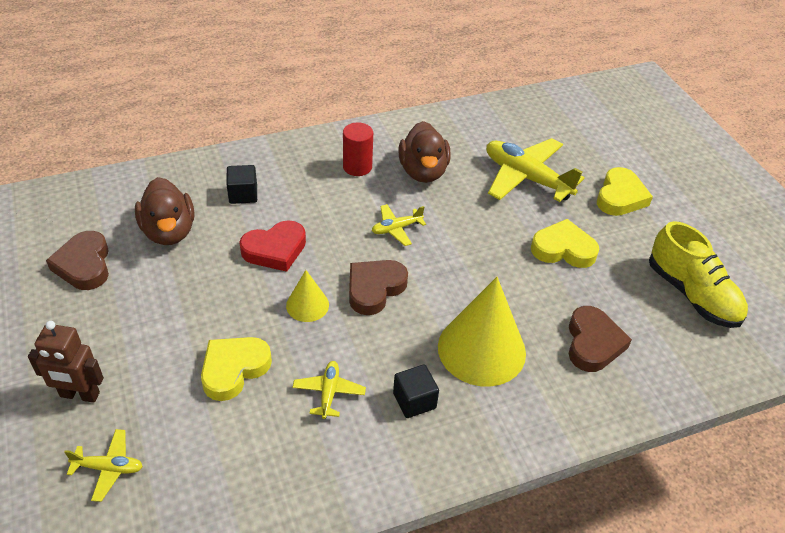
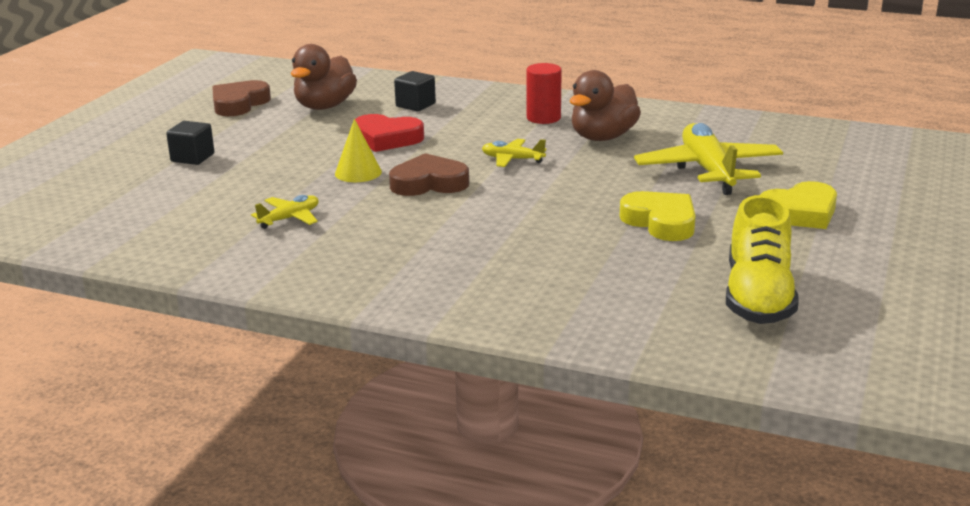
camera: 45 degrees right, 20 degrees down
brown robot [28,321,104,403] -> none
yellow plane [64,429,143,502] -> none
yellow heart [201,337,272,401] -> none
black cube [393,365,439,418] -> black cube moved to [166,121,214,165]
yellow cone [438,277,526,386] -> none
brown heart [569,306,632,372] -> none

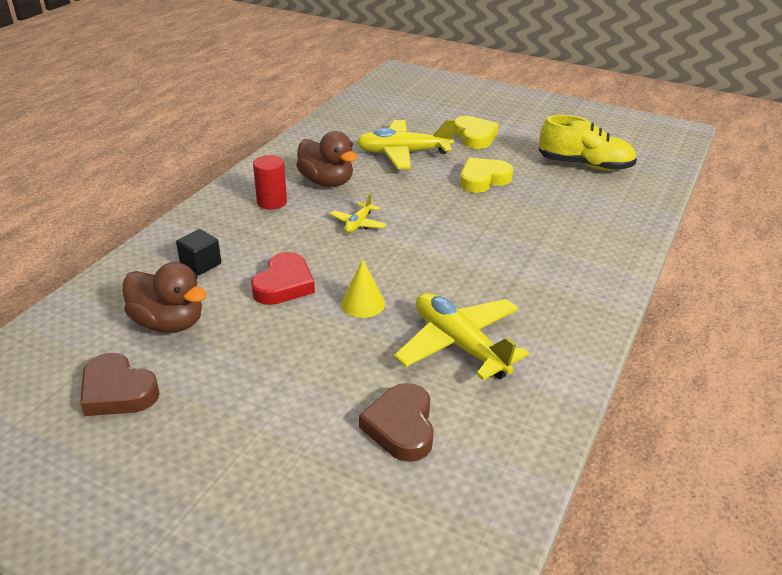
camera: 85 degrees left, 10 degrees up
black cube [166,121,214,165] -> none
yellow plane [251,195,319,229] -> yellow plane [394,293,529,380], size x2.03
brown heart [389,153,469,196] -> brown heart moved to [359,383,434,462]

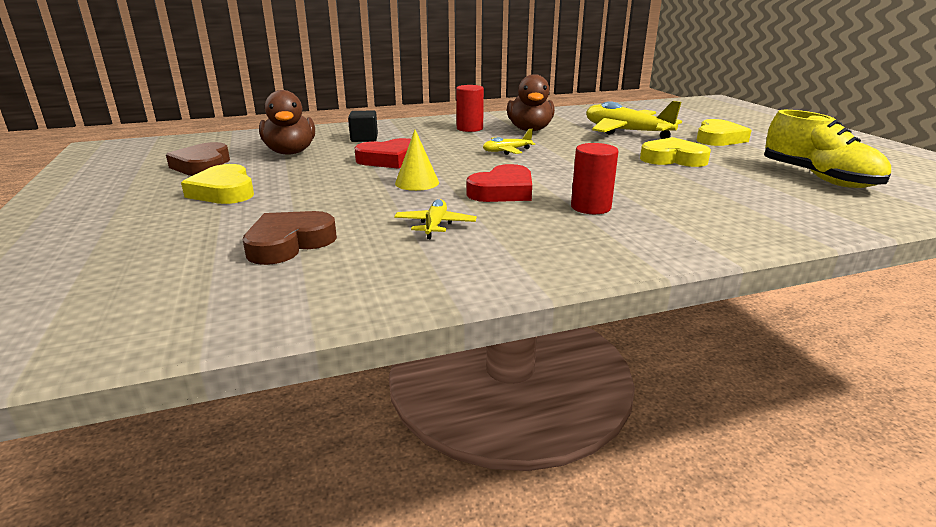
camera: 45 degrees right, 10 degrees down
yellow plane [394,293,529,380] -> yellow plane [394,199,477,239], size x0.49
none -> yellow heart [181,164,254,204]
none -> red heart [466,164,532,202]
none -> red cylinder [571,143,619,214]

